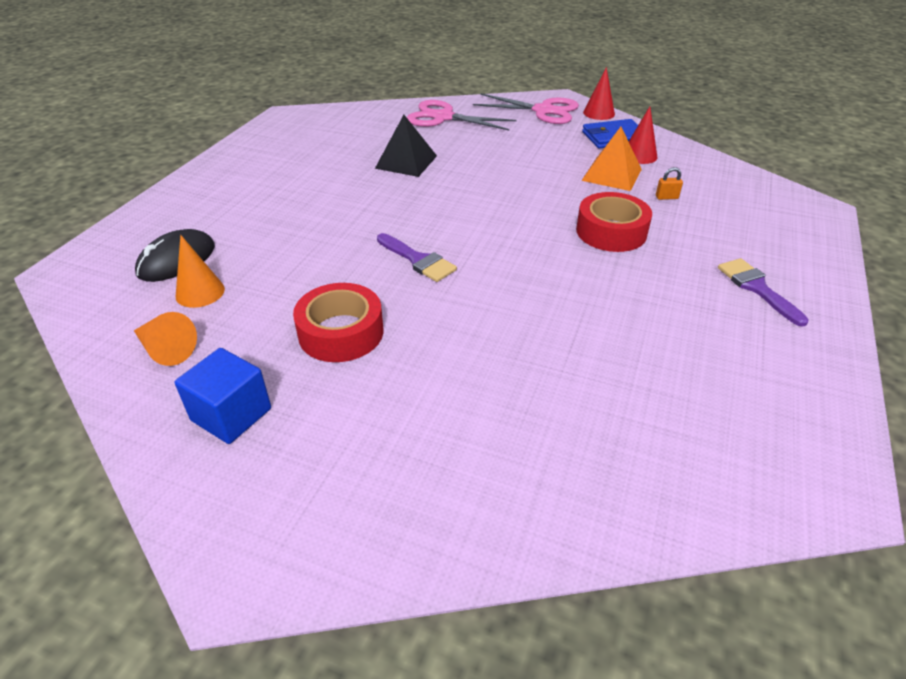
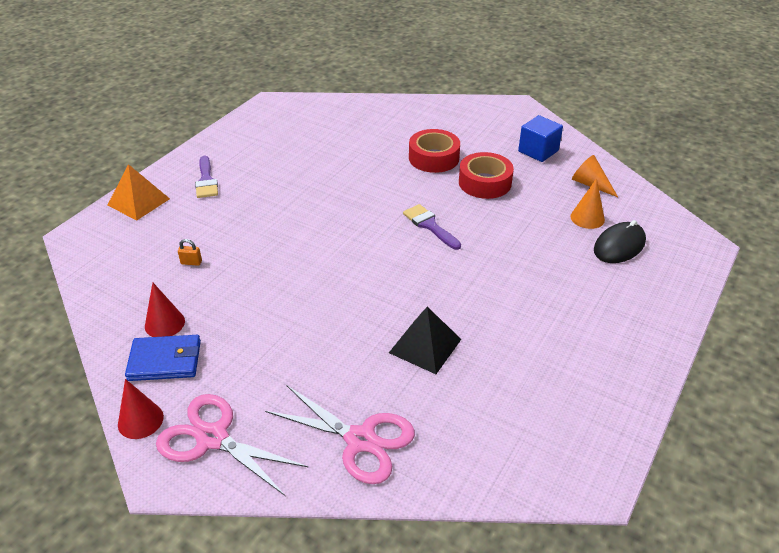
camera: 170 degrees left, 0 degrees up
red tape [576,192,652,252] -> red tape moved to [409,129,460,173]
orange pyramid [582,127,642,191] -> orange pyramid moved to [108,164,170,221]

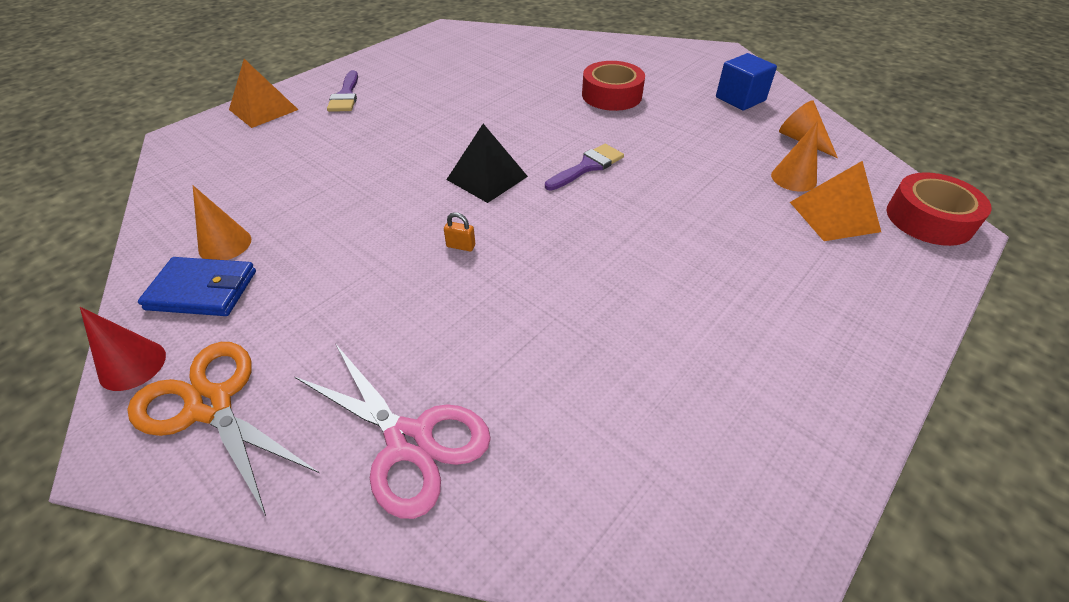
camera: 10 degrees right, 5 degrees up
red cone [145,283,185,337] -> orange cone [193,185,251,260]
pink scissors [156,394,308,496] -> orange scissors [127,342,319,516]
orange padlock [178,239,202,266] -> orange padlock moved to [444,212,475,251]
black pyramid [389,307,462,374] -> black pyramid moved to [446,124,528,203]
purple brush [403,204,461,250] -> purple brush turned 75 degrees clockwise [545,144,624,191]
red tape [459,152,514,199] -> red tape moved to [886,172,992,246]
black mouse [594,220,646,263] -> orange pyramid [790,161,881,241]

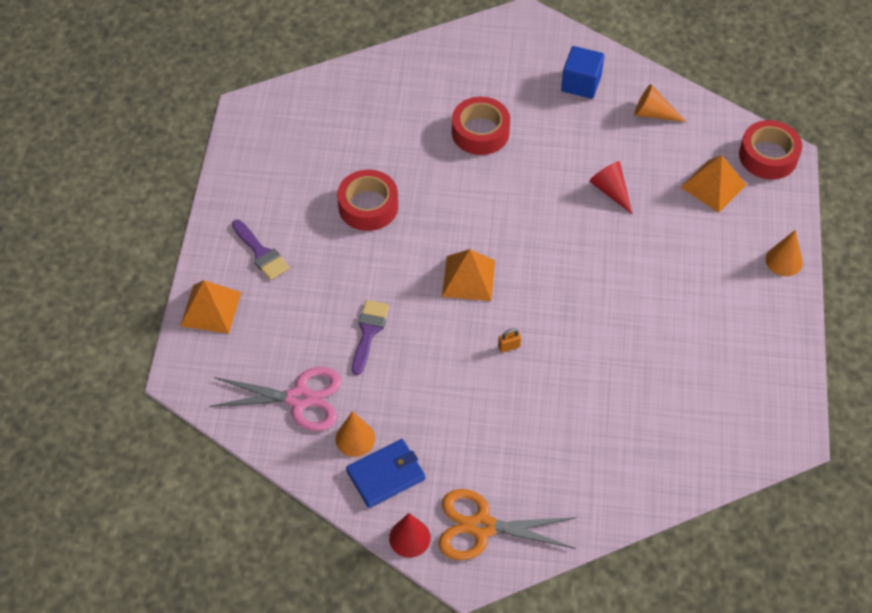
camera: 35 degrees left, 10 degrees up
pink scissors [295,343,491,519] -> pink scissors moved to [209,367,342,431]
black pyramid [446,124,528,203] -> orange pyramid [442,249,495,301]
purple brush [545,144,624,191] -> purple brush moved to [352,300,389,375]
orange cone [771,121,818,192] -> orange cone moved to [766,230,803,276]
none -> red tape [337,170,398,231]
none -> red cone [589,161,633,215]

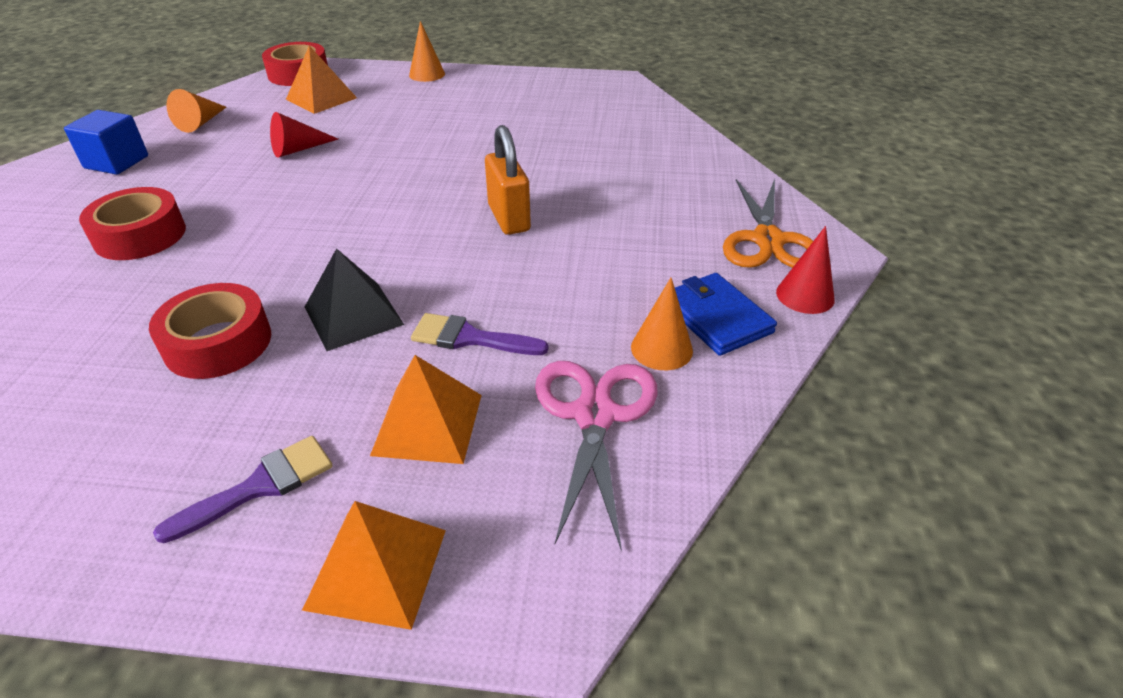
camera: 90 degrees left, 15 degrees down
orange pyramid [442,249,495,301] -> orange pyramid moved to [370,355,482,464]
orange padlock [498,329,521,353] -> orange padlock [485,125,531,235], size x2.31
none -> black pyramid [305,248,404,351]

